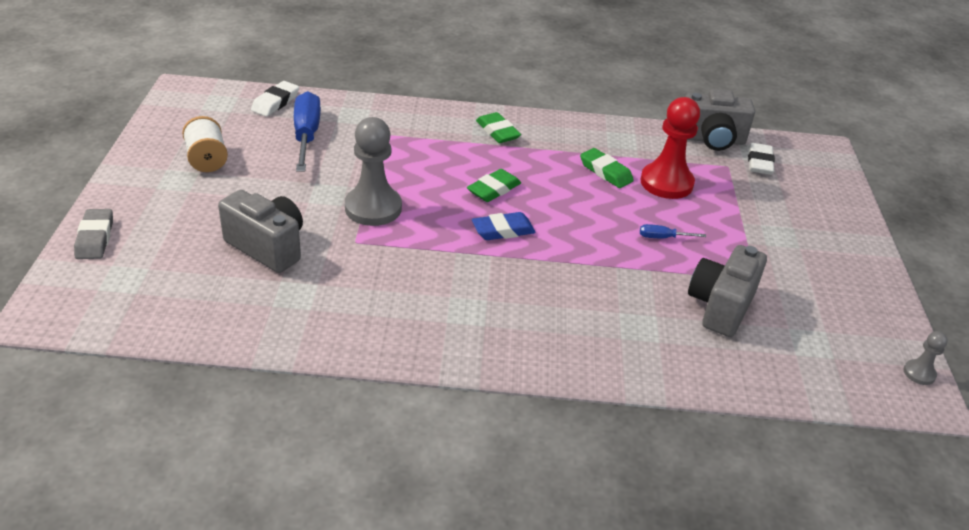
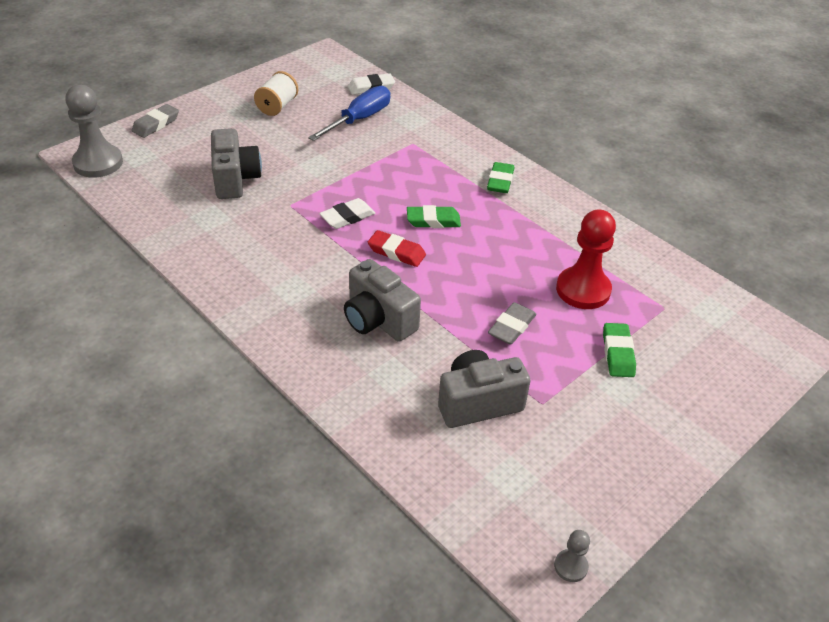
camera: 45 degrees right, 5 degrees up
grey pawn [345,117,402,226] -> grey pawn moved to [65,85,123,178]
blue eraser [472,212,536,240] -> red eraser [368,230,426,267]
green eraser [580,148,634,188] -> green eraser moved to [603,323,636,377]
blue screwdriver [640,224,706,238] -> grey eraser [488,302,536,345]
grey camera [685,89,755,151] -> grey camera moved to [344,259,421,342]
white eraser [748,143,775,175] -> white eraser moved to [319,198,375,229]

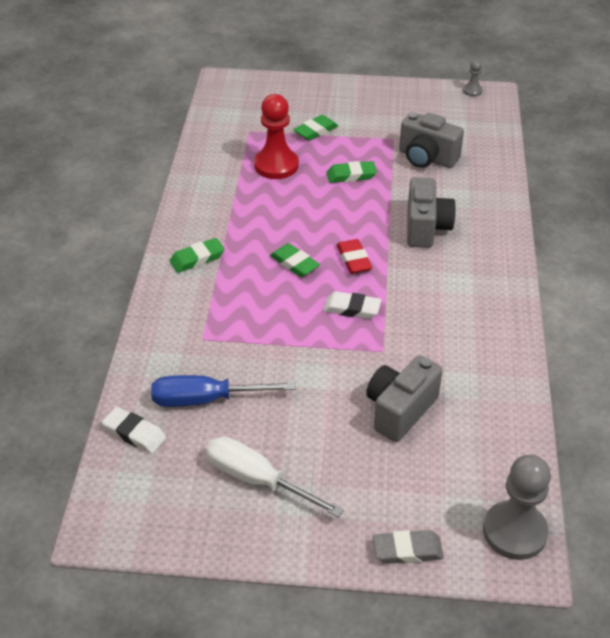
camera: 130 degrees left, 0 degrees up
white spool [254,71,298,116] -> white screwdriver [206,436,343,517]
grey eraser [488,302,536,345] -> green eraser [327,161,377,183]

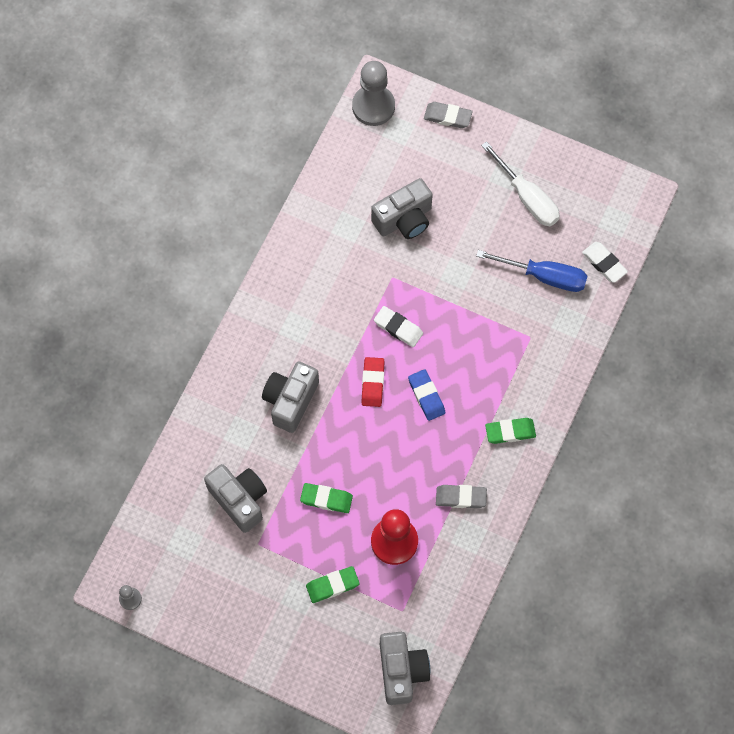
camera: 160 degrees left, 25 degrees up
green eraser [270,243,320,277] -> blue eraser [408,369,445,421]
none -> grey camera [380,632,430,705]
none -> grey eraser [436,485,487,508]

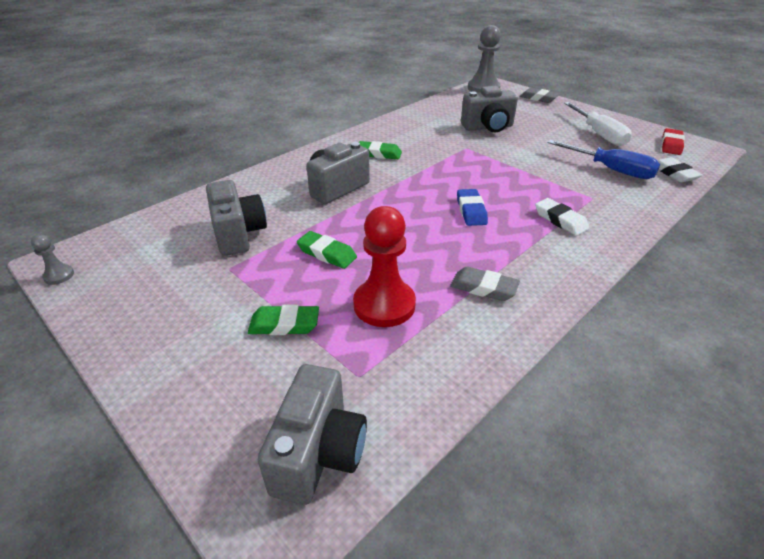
camera: 20 degrees right, 30 degrees down
red eraser [361,357,385,407] -> red eraser moved to [662,128,685,155]
white eraser [374,306,423,347] -> white eraser moved to [535,198,589,236]
green eraser [485,418,536,444] -> green eraser moved to [359,141,402,159]

